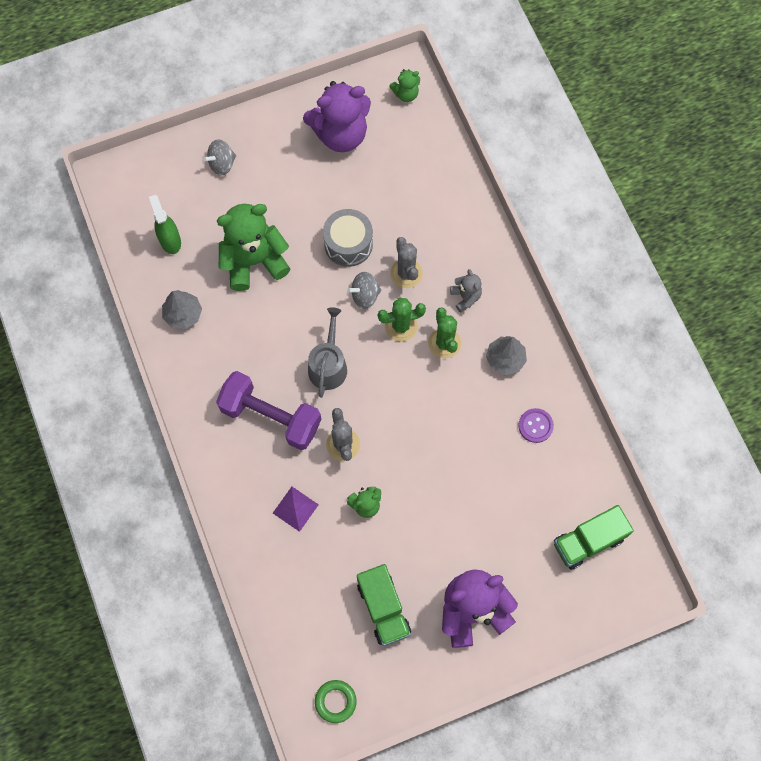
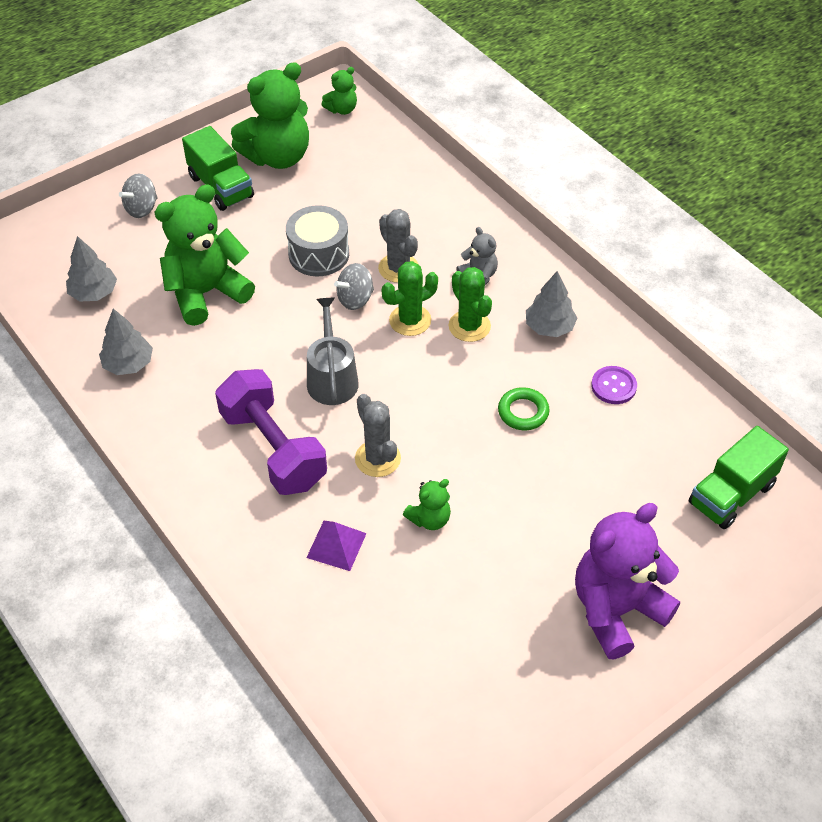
camera: 15 degrees left, 20 degrees down
green spray bottle [149,195,181,254] -> grey tree [66,236,117,301]
purple dumbbell [216,371,321,450] -> purple dumbbell turned 45 degrees clockwise [215,369,327,495]
purple teddy bear [303,81,371,152] -> green teddy bear [231,62,309,169]
green ring [315,680,357,723] -> green ring moved to [498,387,550,430]
green truck [357,564,411,646] -> green truck moved to [182,126,254,211]

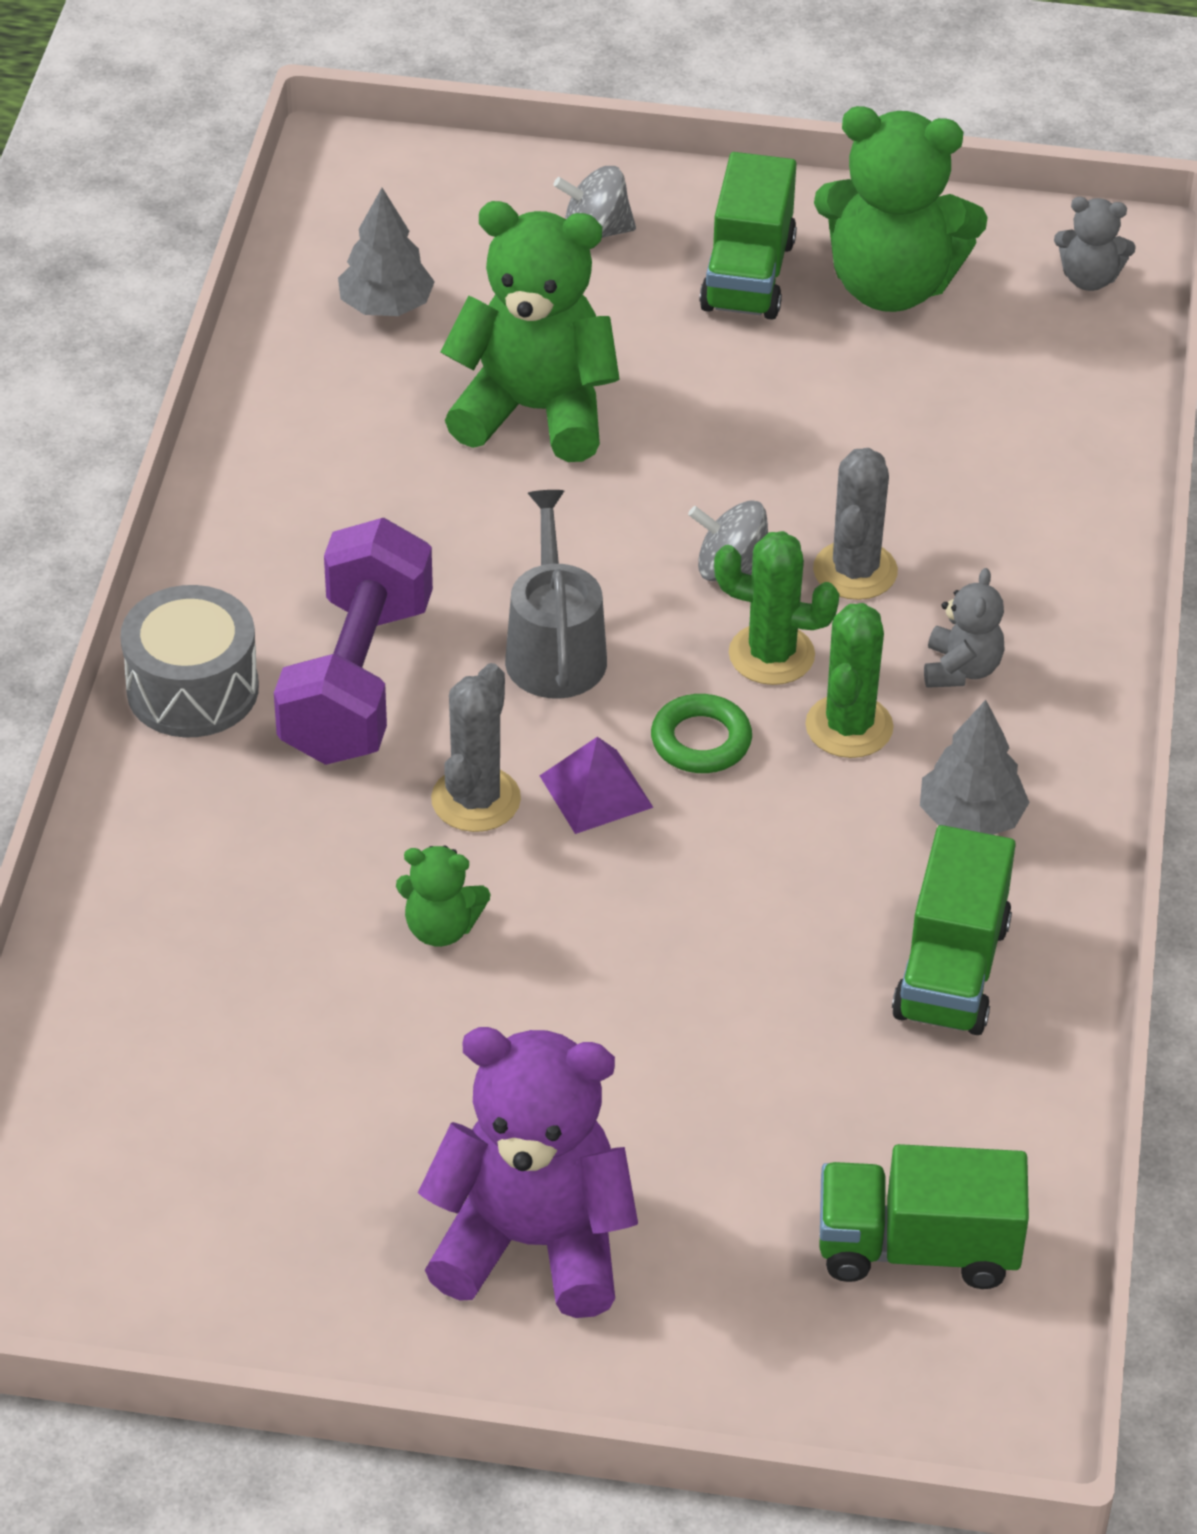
camera: 45 degrees right, 5 degrees down
grey tree [99,309,153,375] -> none
grey drum [286,205,349,276] -> grey drum moved to [121,585,259,737]
purple pyramid [306,521,367,571] -> purple pyramid moved to [540,737,654,834]
grey watering can [307,298,359,405] -> grey watering can turned 45 degrees counterclockwise [505,490,607,699]
green teddy bear [321,67,357,115] -> grey teddy bear [1054,197,1136,291]
green ring [498,387,550,430] -> green ring moved to [651,694,752,773]
purple button [591,366,637,404] -> green truck [892,825,1016,1035]

